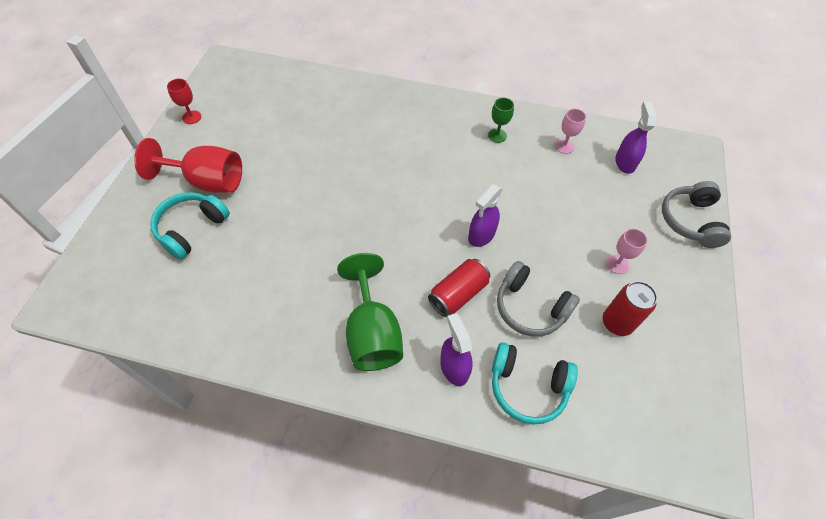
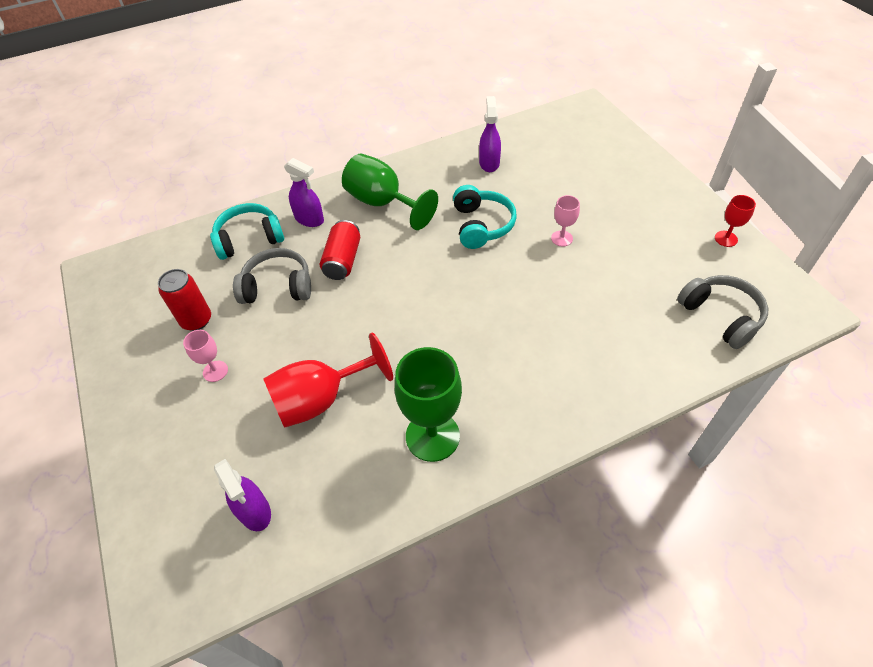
camera: 145 degrees right, 5 degrees down
red goblet [134,138,242,193] -> red goblet moved to [263,333,393,428]
turquoise headphones [150,192,230,260] -> turquoise headphones moved to [453,185,517,249]
purple spray bottle [468,184,503,247] -> purple spray bottle moved to [479,96,501,172]
green goblet [488,98,514,143] -> green goblet [395,347,462,462], size x2.00
pink goblet [555,109,586,154] -> pink goblet moved to [551,195,580,247]
grey headphones [662,181,731,248] -> grey headphones moved to [677,275,768,349]

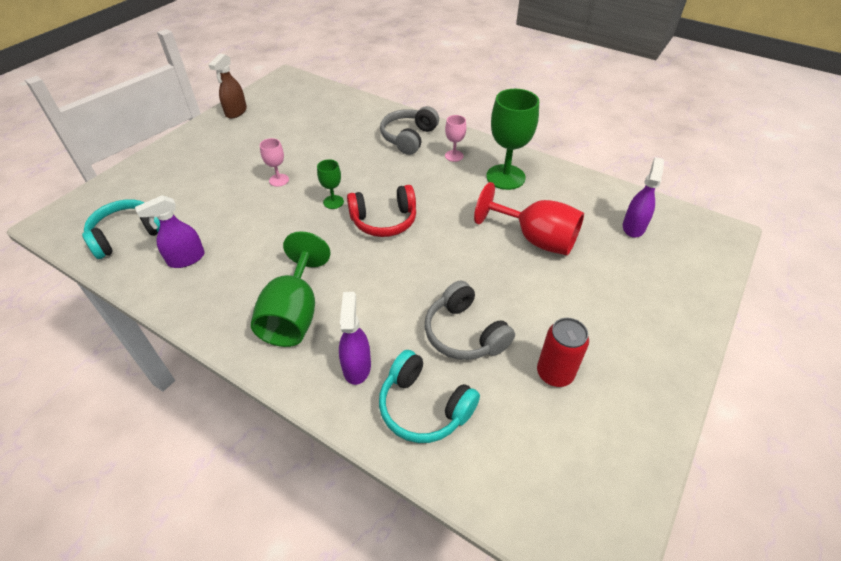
camera: 125 degrees left, 5 degrees down
pink goblet [183,330,228,382] -> pink goblet moved to [445,115,466,162]
red can [320,220,360,280] -> none
turquoise headphones [453,185,517,249] -> turquoise headphones moved to [82,199,160,259]
grey headphones [677,275,768,349] -> grey headphones moved to [380,106,439,155]
red goblet [715,195,756,247] -> brown spray bottle [209,54,247,119]
none -> green goblet [317,159,344,209]
none -> red headphones [347,185,416,237]

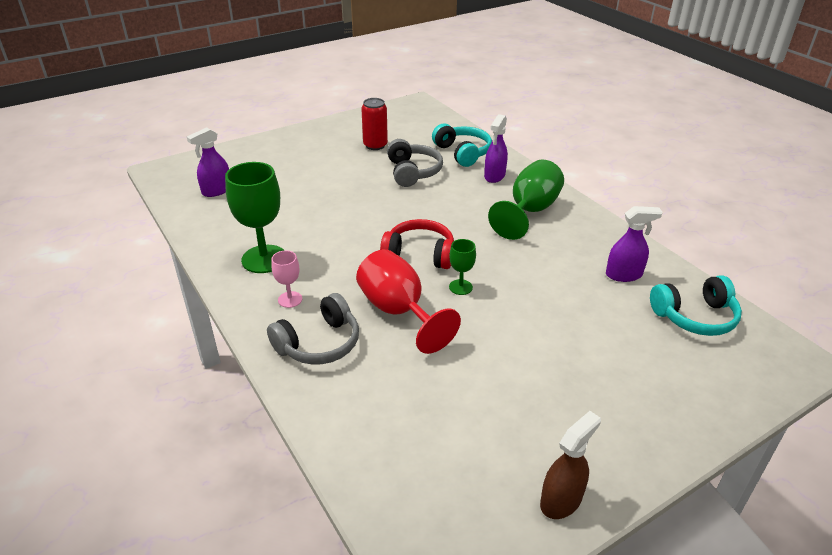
camera: 155 degrees left, 10 degrees down
pink goblet [260,138,289,187] -> none
red goblet [474,182,584,255] -> red goblet moved to [356,249,461,354]

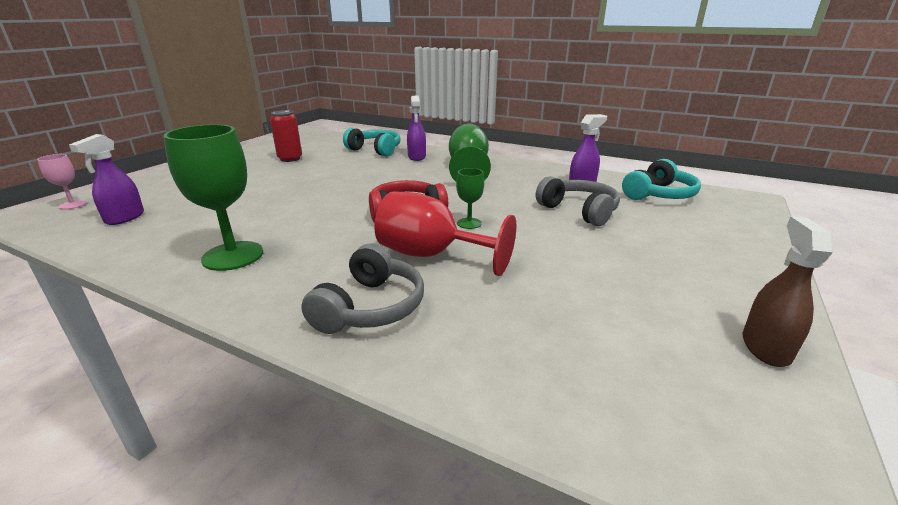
camera: 30 degrees left, 10 degrees down
pink goblet [271,250,302,308] -> pink goblet moved to [37,154,87,210]
grey headphones [387,139,443,187] -> grey headphones moved to [536,176,620,226]

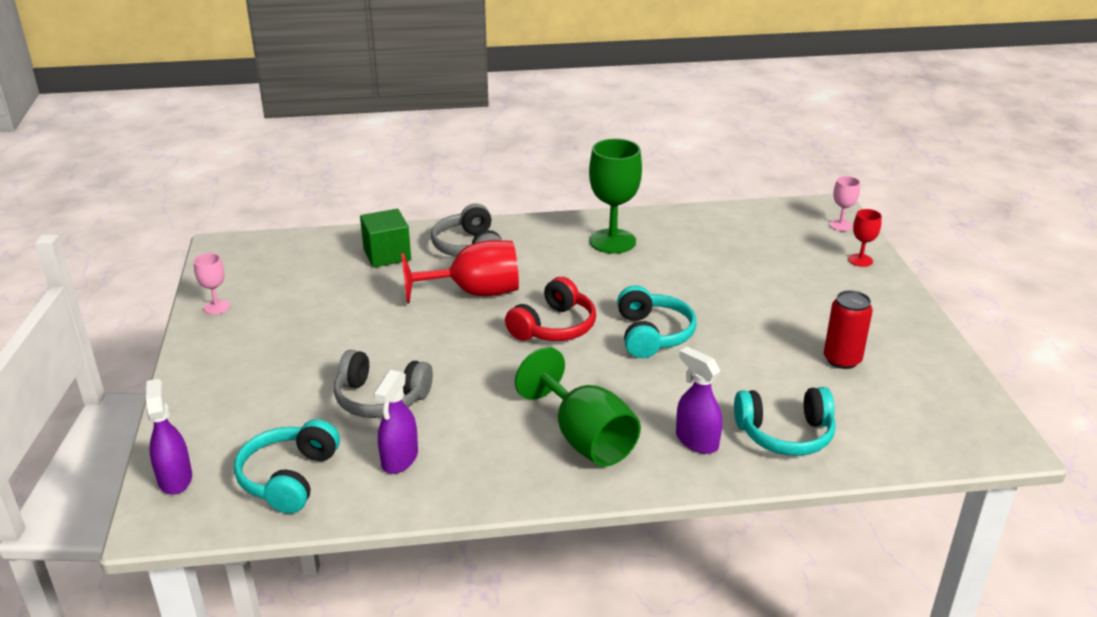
camera: 145 degrees right, 5 degrees up
purple spray bottle [69,134,144,225] -> purple spray bottle moved to [146,379,192,495]
green goblet [456,168,484,229] -> none
brown spray bottle [743,216,833,367] -> pink goblet [194,253,230,315]
none -> green cube [360,209,411,268]
none -> turquoise headphones [617,285,697,358]
none -> red goblet [848,209,882,267]

